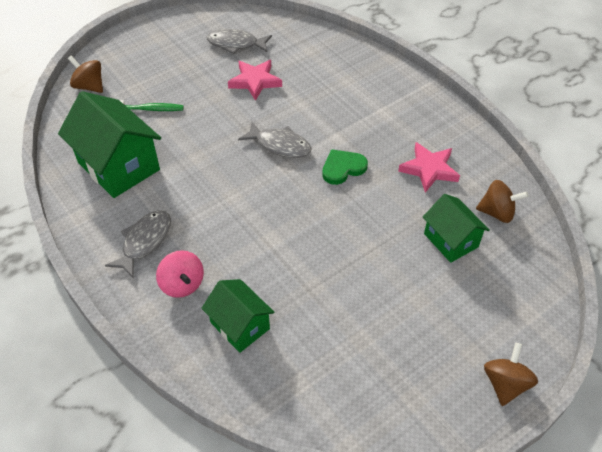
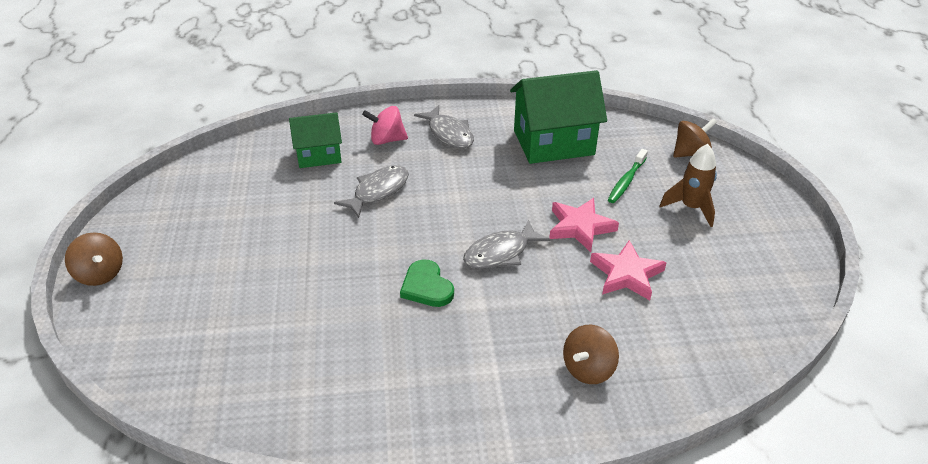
camera: 120 degrees right, 10 degrees down
grey fish [207,29,272,54] -> grey fish moved to [334,165,409,218]
green heart [322,149,368,185] -> green heart turned 150 degrees clockwise [400,260,454,307]
pink star [398,142,460,193] -> pink star moved to [549,198,619,252]
green house [423,194,490,263] -> none
brown spinning top [476,180,529,223] -> brown spinning top moved to [563,325,619,384]
none -> brown rocket [660,144,717,227]

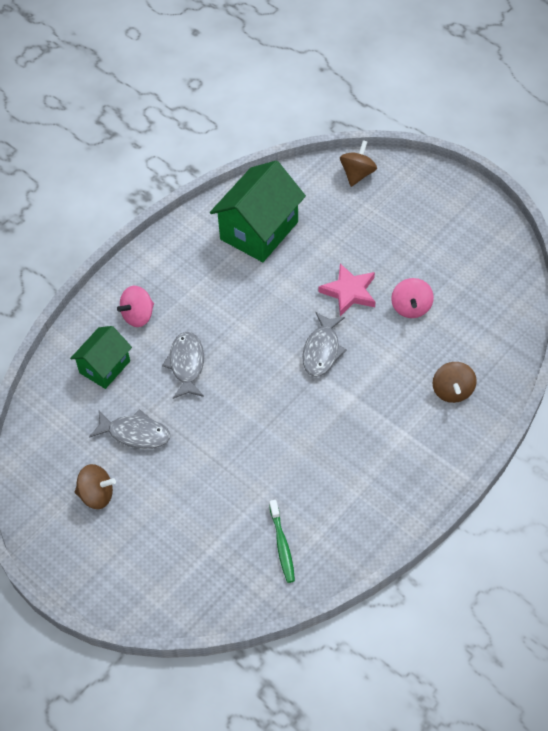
camera: 40 degrees left, 15 degrees up
brown spinning top [65,232,123,286] -> brown spinning top moved to [75,464,116,509]
green heart [400,260,454,307] -> none
grey fish [414,105,474,149] -> grey fish moved to [89,409,170,449]
pink star [590,240,667,300] -> pink spinning top [391,278,434,318]
green toothbrush [608,149,648,203] -> green toothbrush moved to [269,500,295,583]
brown rocket [660,144,717,227] -> none

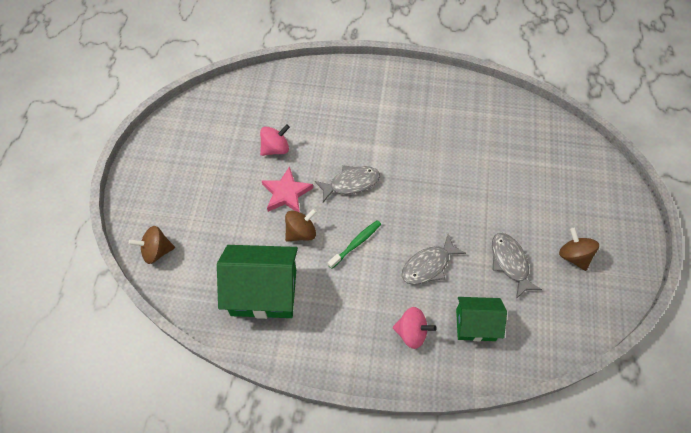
camera: 125 degrees left, 5 degrees up
green toothbrush [269,500,295,583] -> green toothbrush moved to [328,220,381,269]
brown spinning top [433,362,477,403] -> brown spinning top moved to [285,208,317,242]

